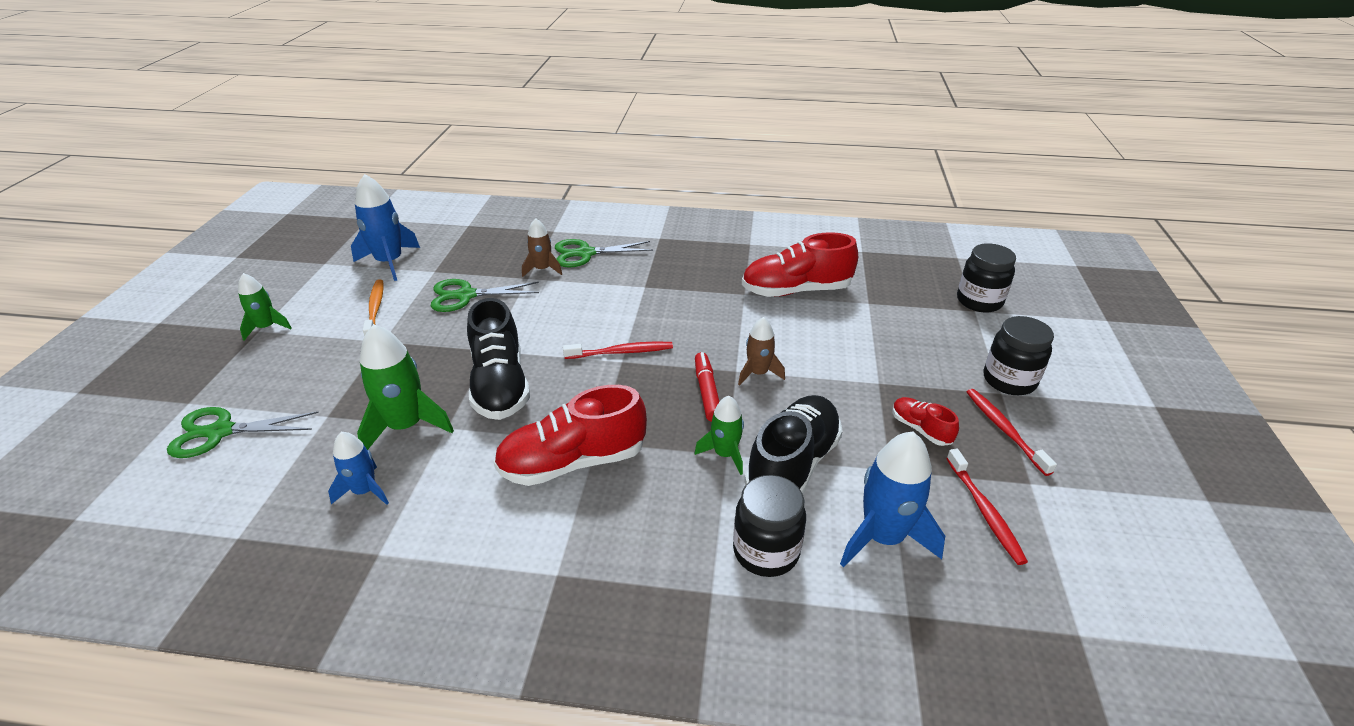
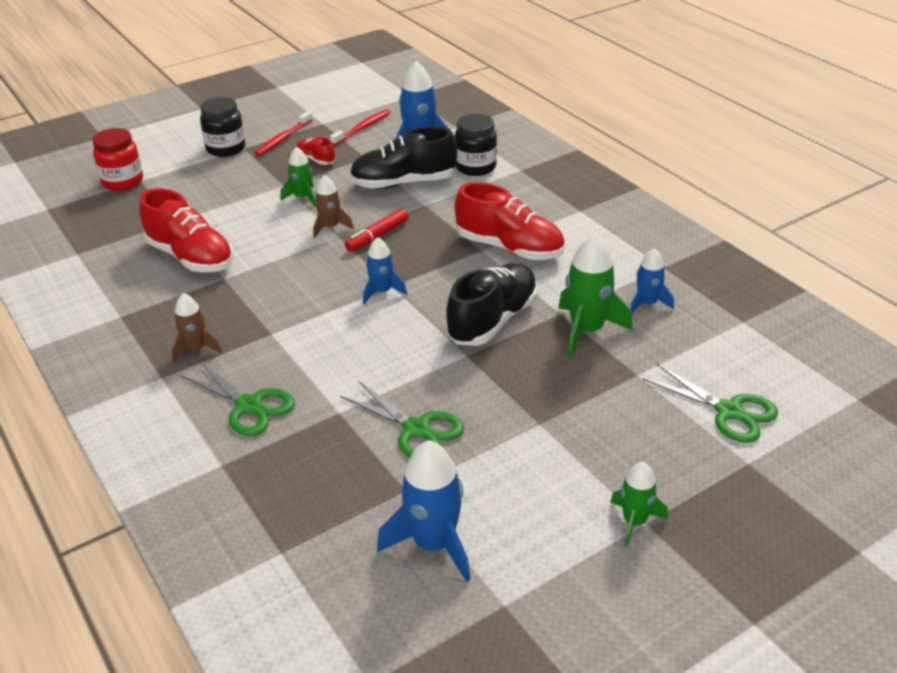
camera: 130 degrees left, 0 degrees up
orange toothbrush [363,279,383,336] -> none
brown rocket [522,218,562,277] -> brown rocket moved to [172,293,222,363]
red toothbrush [563,342,673,359] -> blue rocket [363,237,407,304]
green rocket [694,396,744,475] -> green rocket moved to [281,147,316,207]
red shoe [892,397,959,446] -> red shoe turned 120 degrees clockwise [296,137,336,165]
black jar [957,243,1016,312] -> red jar [92,128,143,191]

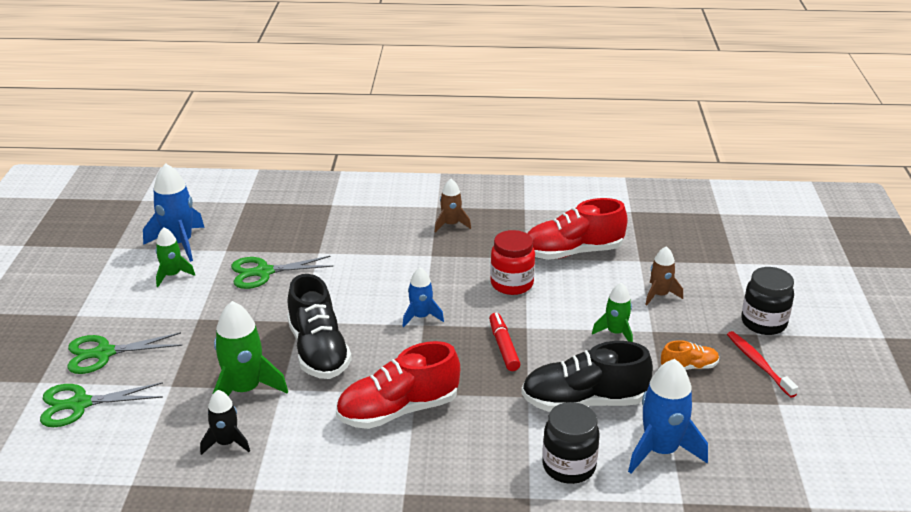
camera: 125 degrees right, 5 degrees down
red jar [92,128,143,191] -> red jar moved to [490,230,535,295]
green scissors [180,361,295,436] -> green scissors moved to [67,332,182,374]
red shoe [296,137,336,165] -> orange shoe [661,340,719,370]
brown rocket [313,175,354,238] -> brown rocket moved to [645,246,683,305]
red toothbrush [330,109,391,146] -> none
black shoe [349,127,457,189] -> black shoe turned 120 degrees counterclockwise [521,341,653,412]
green rocket [610,462,668,547] -> green rocket moved to [156,227,195,287]
blue rocket [630,248,674,313] -> black rocket [200,390,250,455]

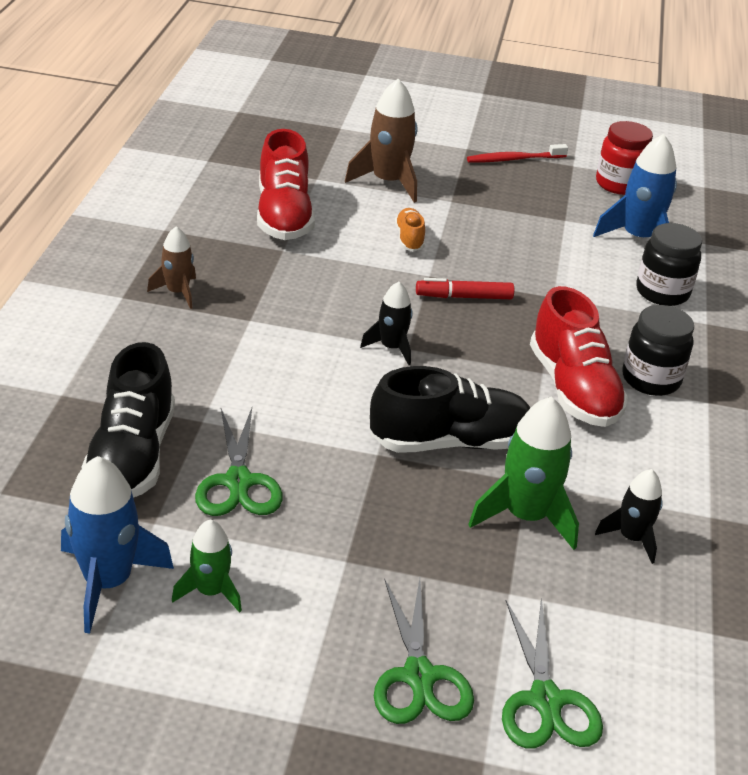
camera: 85 degrees left, 5 degrees up
blue rocket [402,267,444,327] -> black rocket [360,281,413,365]
red jar [490,230,535,295] -> red jar moved to [596,121,653,195]
black shoe [521,341,653,412] -> black shoe moved to [82,342,175,498]
green rocket [592,283,633,342] -> none
brown rocket [645,246,683,305] -> brown rocket [345,79,417,203], size x1.67
orange shoe [661,340,719,370] -> orange shoe moved to [395,208,425,252]
black jar [741,267,794,335] -> black jar moved to [622,305,694,396]

